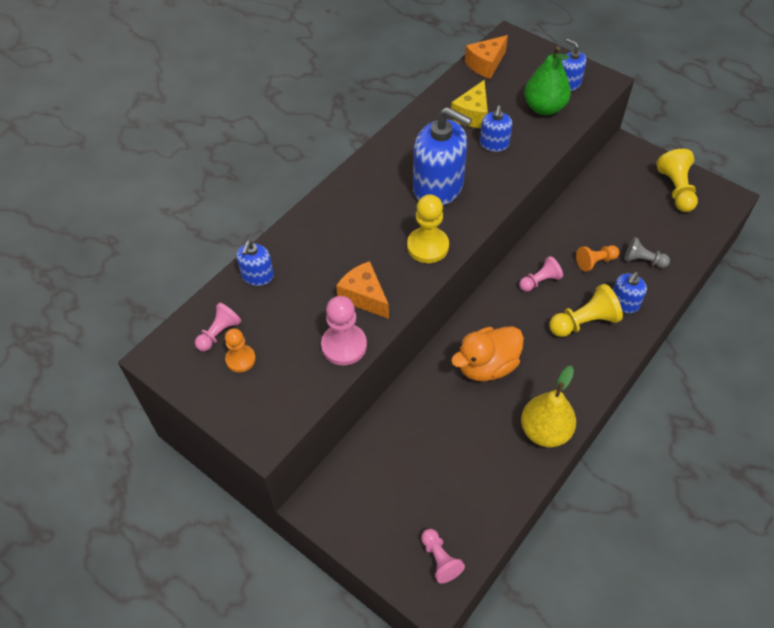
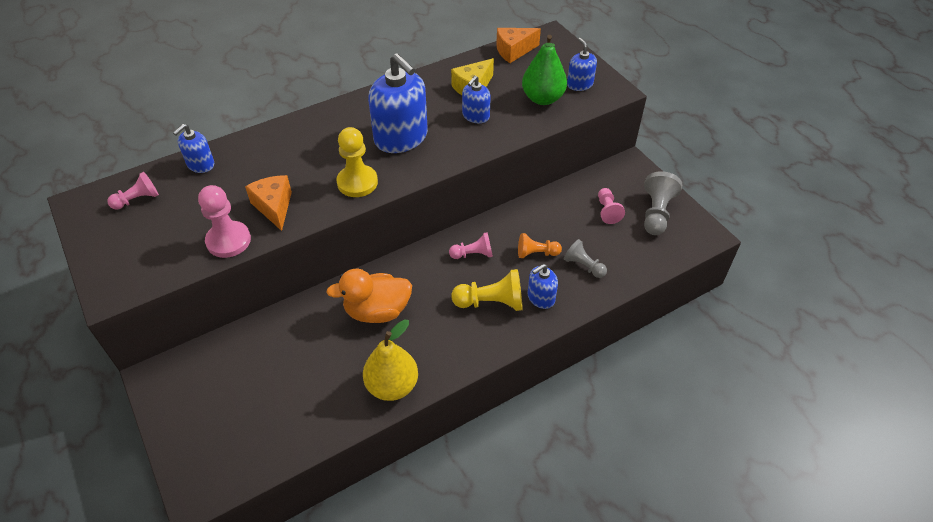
camera: 20 degrees right, 5 degrees down
orange pawn [225,328,256,372] -> none
pink pawn [421,529,465,583] -> pink pawn moved to [598,188,625,224]
yellow pawn [656,149,698,212] -> grey pawn [644,171,682,235]

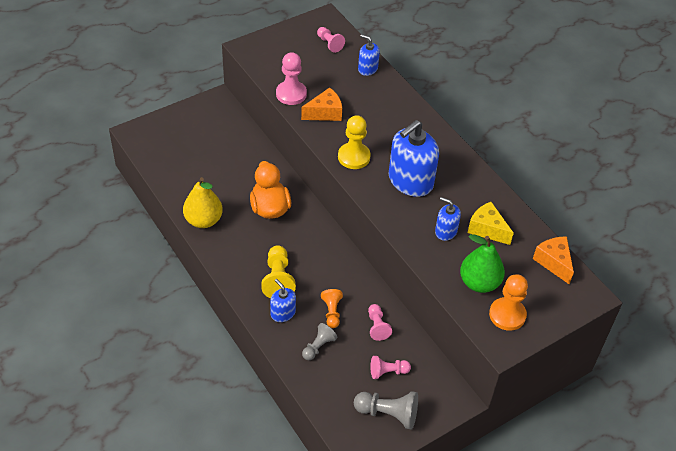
camera: 85 degrees right, 0 degrees up
pink pawn [449,232,493,259] -> pink pawn moved to [368,304,392,341]
blue soap dispenser [567,38,597,91] -> orange pawn [489,274,528,331]

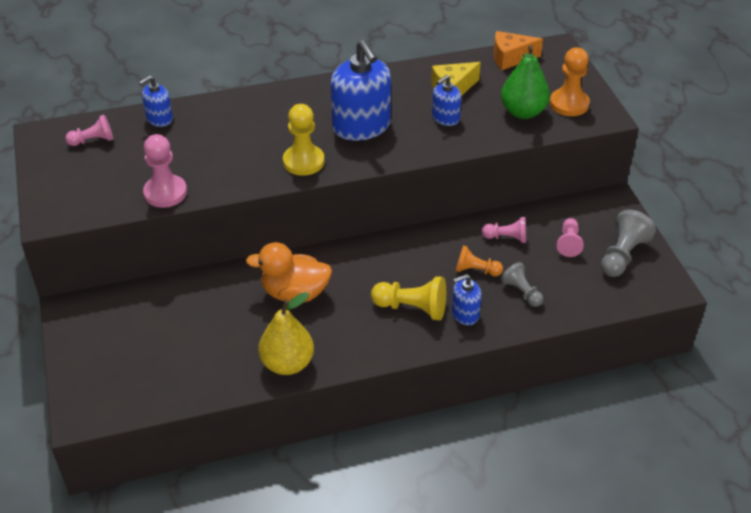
camera: 70 degrees left, 5 degrees down
orange cheese [301,88,342,121] -> none

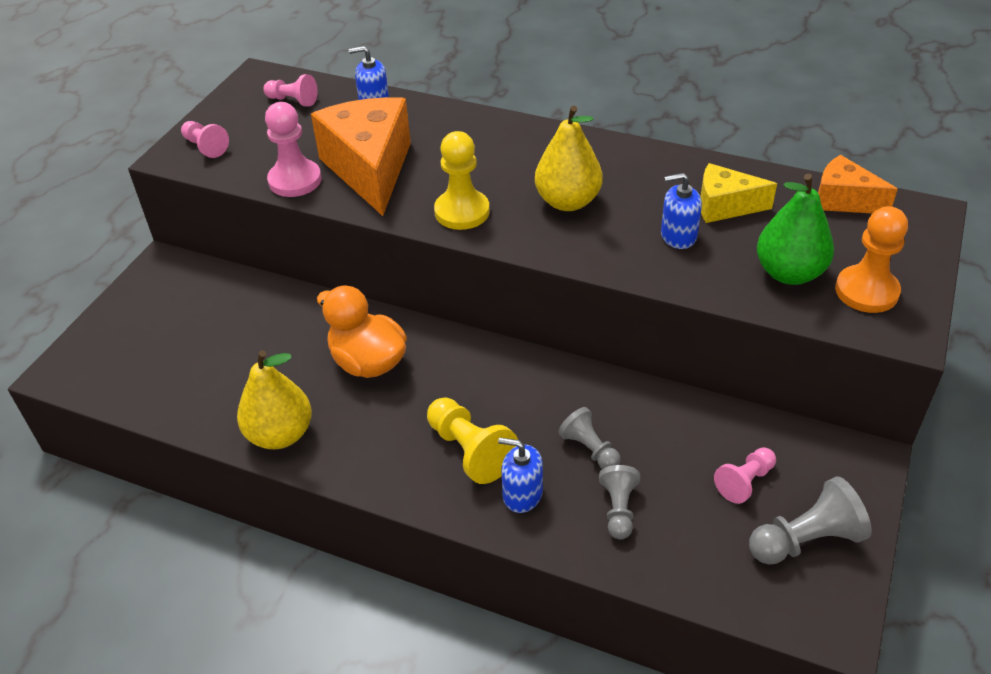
camera: 40 degrees right, 0 degrees up
blue soap dispenser [331,40,391,141] -> yellow pear [535,106,603,211]
orange pawn [456,245,503,276] -> grey pawn [558,407,621,469]
pink pawn [482,217,526,243] -> pink pawn moved to [181,121,229,158]
none -> orange cheese [311,97,411,216]

